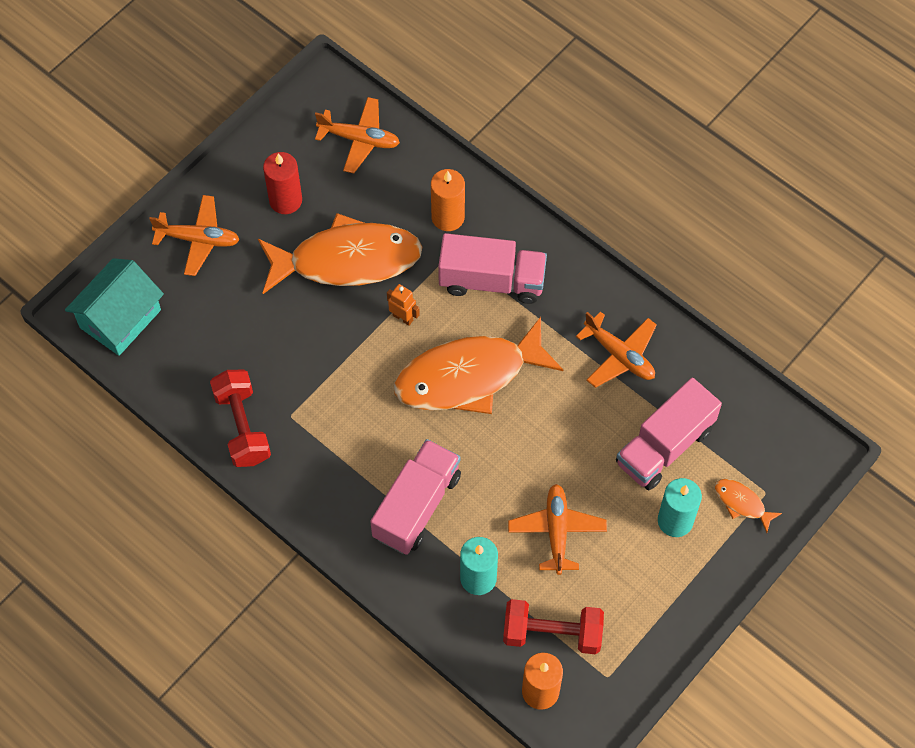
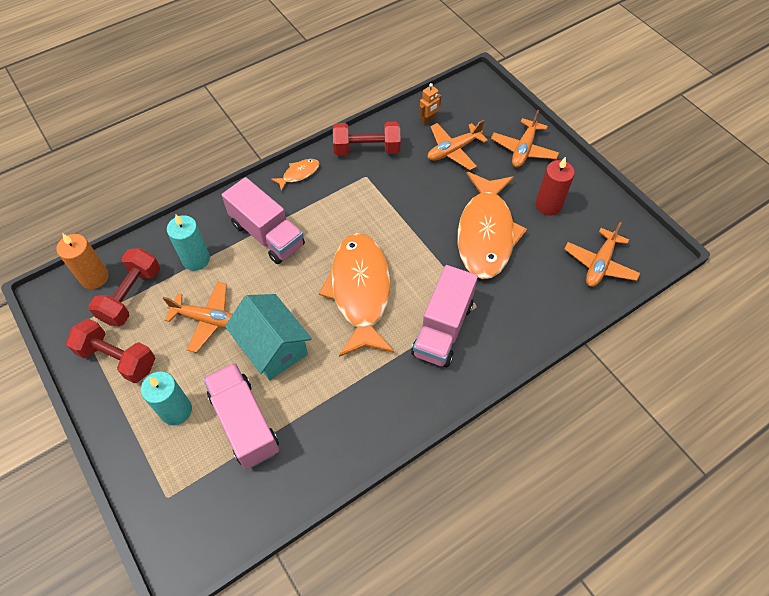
camera: 105 degrees right, 5 degrees down
turquoise house [65,258,164,356] -> turquoise house moved to [225,294,312,380]
orange robot [387,284,420,326] -> orange robot moved to [419,83,441,124]
orange candle [431,169,465,231] -> none
orange plane [576,311,657,388] -> orange plane moved to [428,120,488,170]
orange fish [714,479,782,533] -> orange fish moved to [271,159,320,192]
none -> red dumbbell [66,318,155,383]

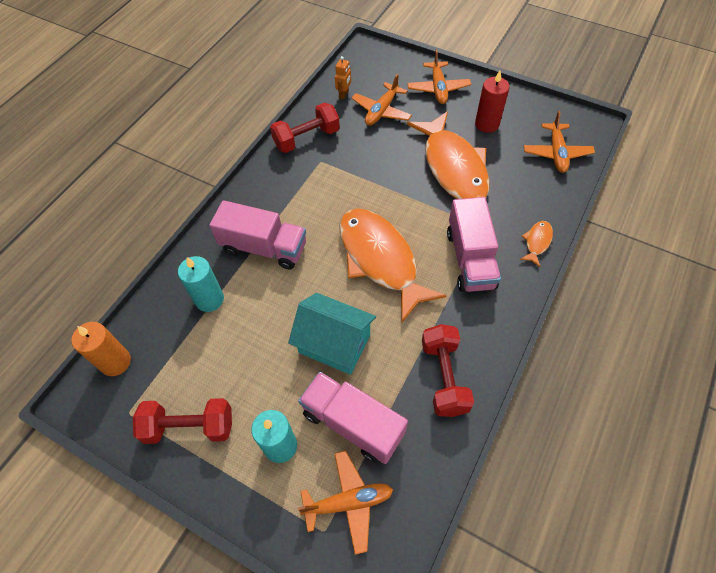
camera: 25 degrees left, 0 degrees up
red dumbbell [88,248,160,326] -> red dumbbell moved to [422,324,474,417]
orange plane [163,282,233,353] -> orange plane moved to [297,451,393,555]
orange fish [271,159,320,192] -> orange fish moved to [520,221,553,267]

